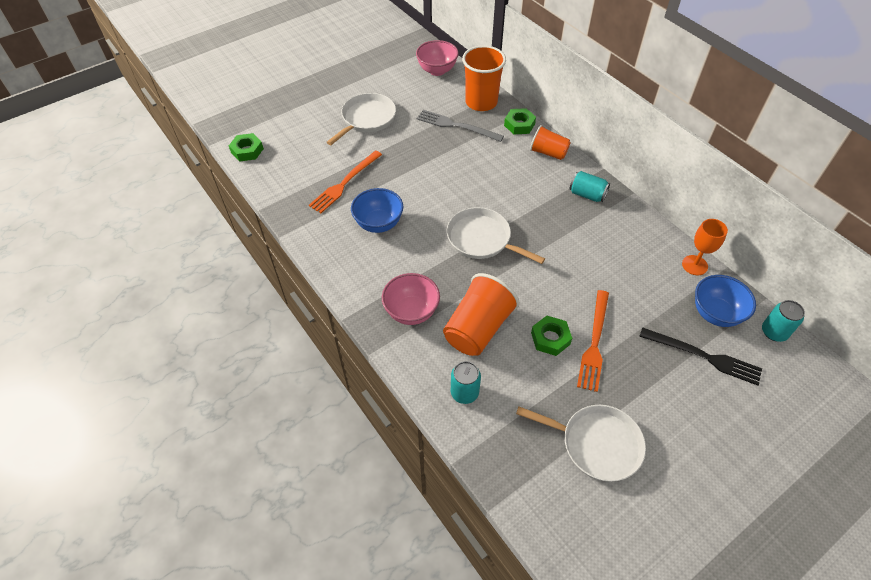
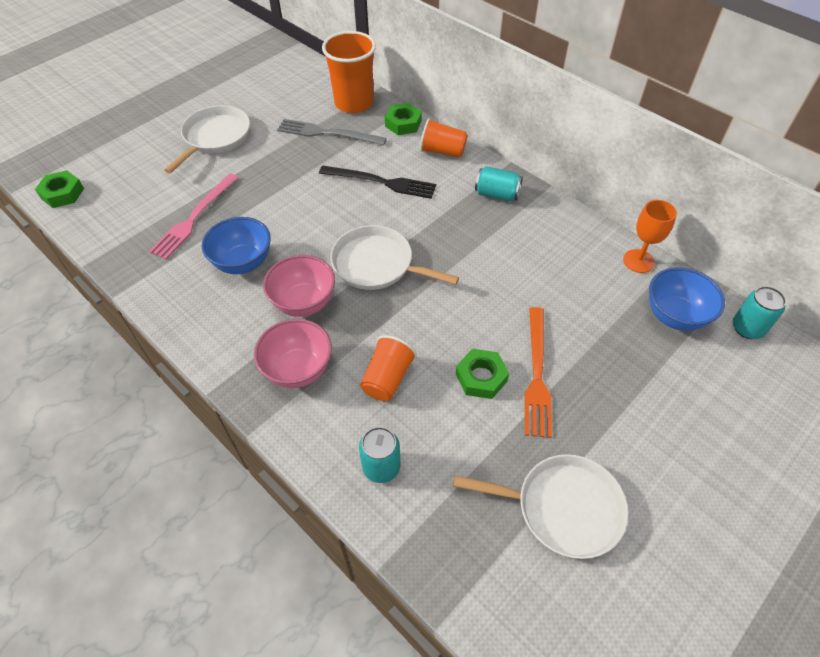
camera: 10 degrees left, 0 degrees up
orange fork [309,150,382,213] -> pink fork [149,173,238,259]
pink bowl [416,40,459,76] -> pink bowl moved to [263,255,335,317]
orange cup [443,273,519,356] -> orange cup [360,335,417,401], size x0.61
black fork [639,327,762,385] -> black fork moved to [319,165,436,199]

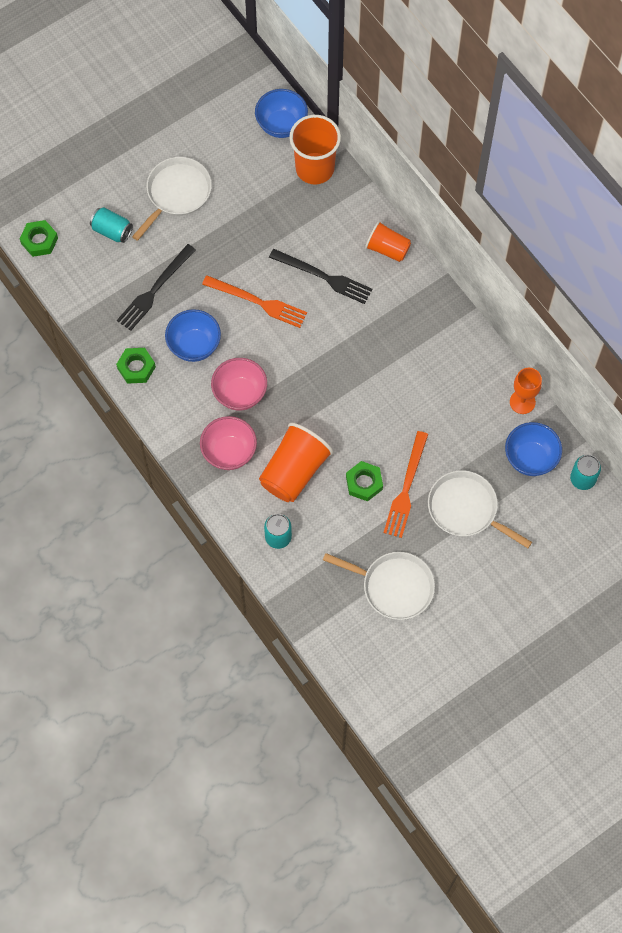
camera: 10 degrees right, 15 degrees up
pink fork [149,173,238,259] -> black fork [117,244,196,331]
grey fork [277,119,387,146] -> none
white pan [330,225,459,290] -> white pan moved to [428,471,532,548]
orange cup [360,335,417,401] -> orange cup [259,423,333,502], size x1.64
green nut [385,103,422,135] -> green nut moved to [116,348,156,384]
turquoise can [475,166,523,201] -> turquoise can moved to [90,207,133,243]
none -> orange fork [202,275,307,328]
none -> blue bowl [255,89,308,138]

